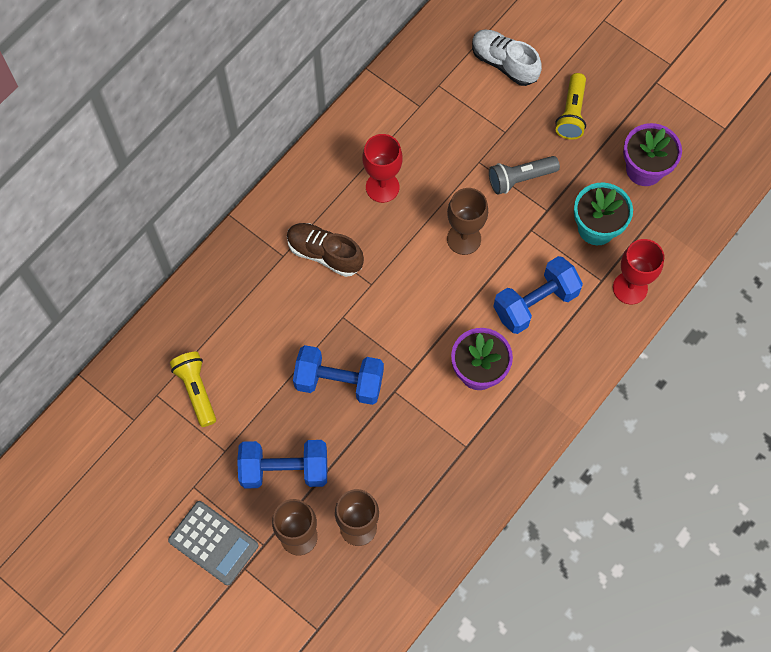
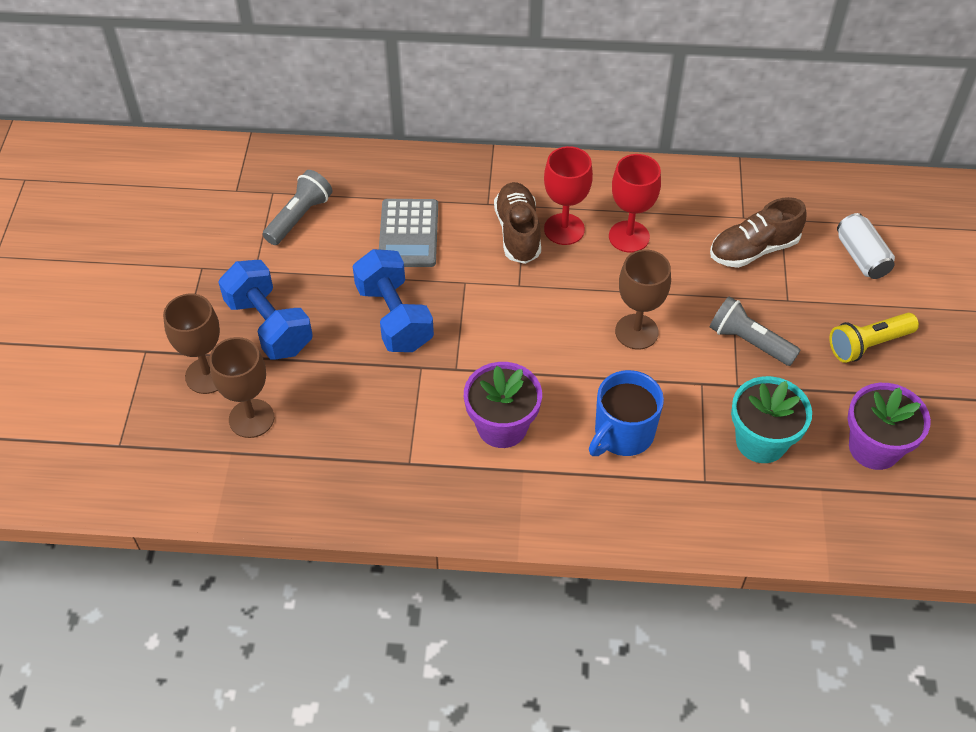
camera: 55 degrees right, 15 degrees down
grey calculator [168,501,259,585] -> grey calculator moved to [379,199,438,267]
yellow flashlight [170,352,216,427] -> grey flashlight [263,170,333,245]
white shoe [472,29,542,86] -> white can [837,213,895,279]
blue dumbbell [493,256,583,334] -> blue mug [589,370,664,456]
red goblet [613,239,664,304] -> red goblet moved to [544,146,593,245]
none -> brown shoe [710,197,807,268]

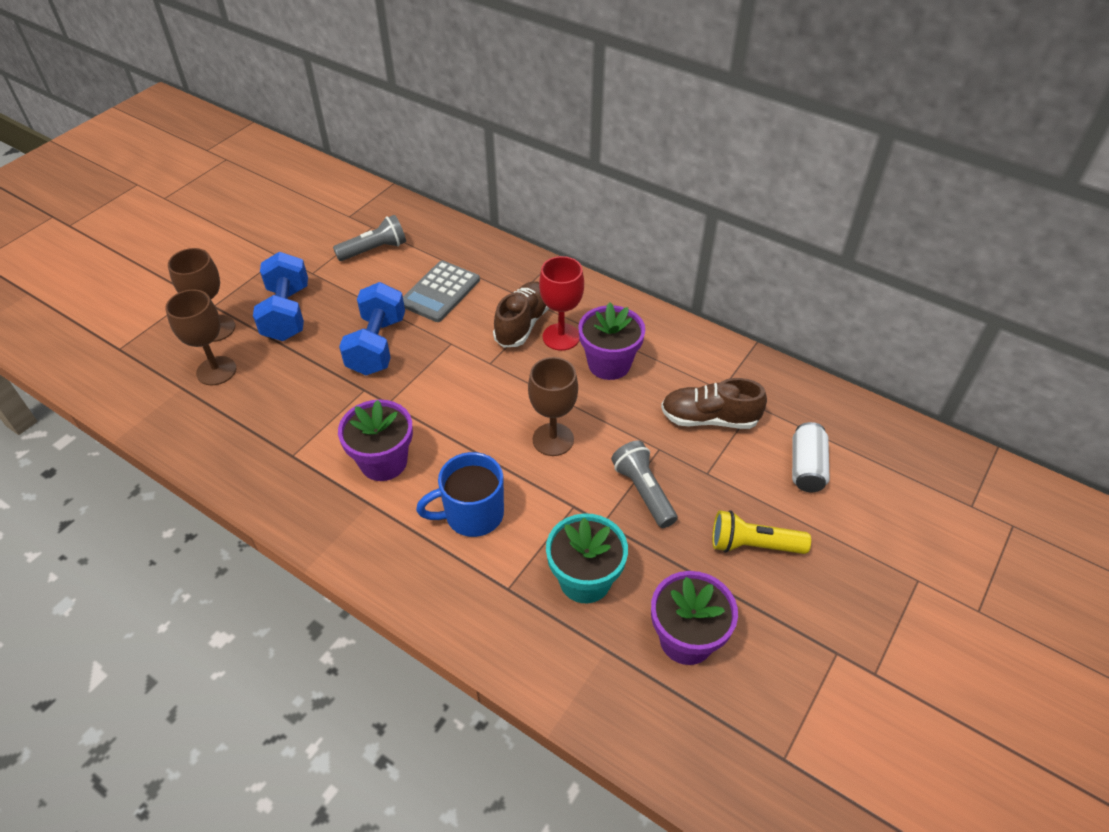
camera: 30 degrees right, 5 degrees down
red goblet [609,154,661,253] -> purple flower pot [578,302,645,380]

